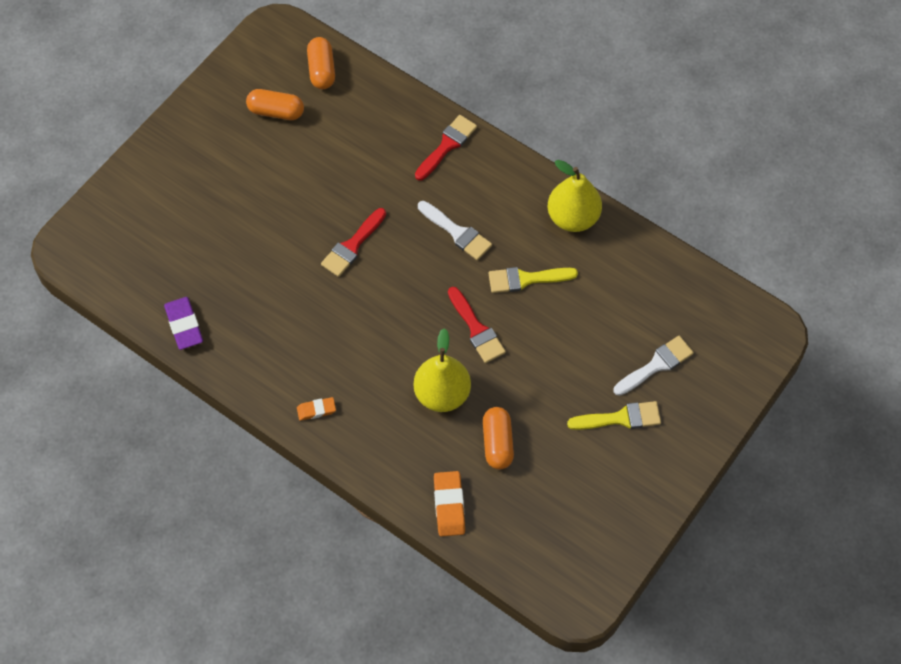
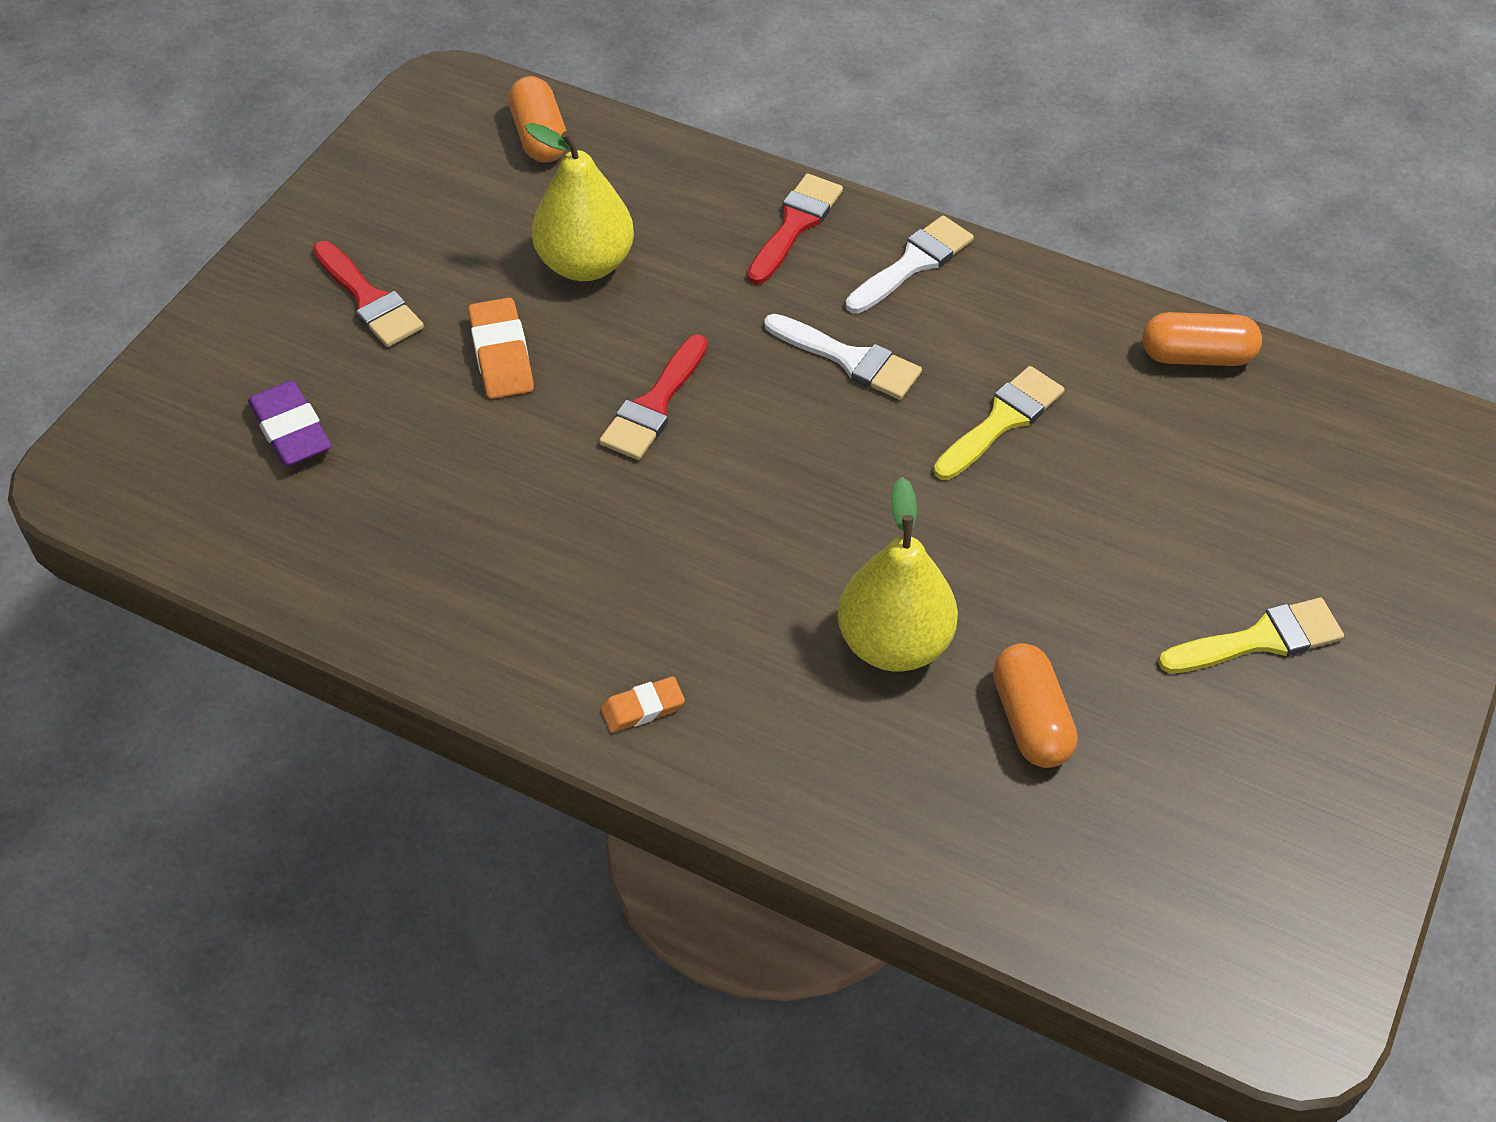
camera: 10 degrees left, 10 degrees down
purple eraser [164,297,203,350] -> purple eraser moved to [248,380,332,467]
orange capsule [246,89,304,120] -> orange capsule moved to [1142,312,1262,366]
orange eraser [434,471,465,536] -> orange eraser moved to [468,298,534,399]
red brush [448,287,506,363] -> red brush moved to [313,241,424,347]
yellow brush [488,267,578,293] -> yellow brush turned 150 degrees clockwise [934,366,1065,480]
yellow pear [548,160,602,232] -> yellow pear moved to [525,123,634,281]
white brush [614,336,694,396] -> white brush moved to [846,215,974,314]

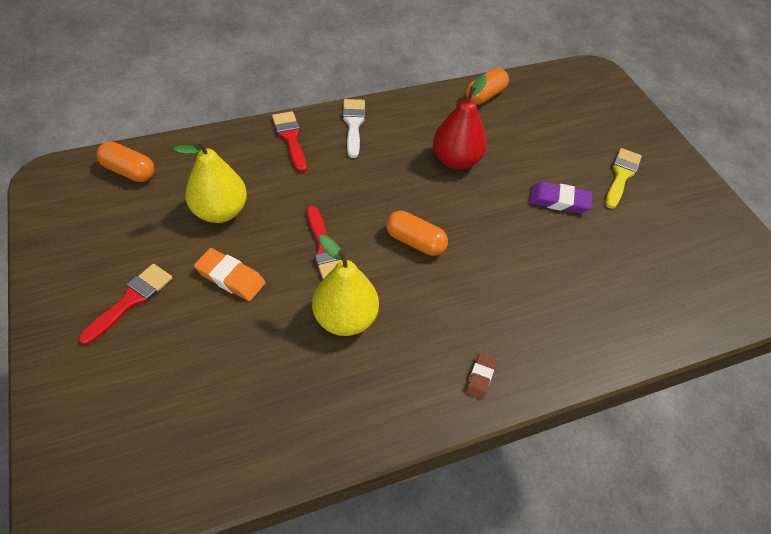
camera: 50 degrees left, 0 degrees up
purple eraser [248,380,332,467] -> purple eraser moved to [529,181,592,213]
red brush [313,241,424,347] -> red brush turned 60 degrees counterclockwise [79,264,172,345]
orange eraser [601,676,685,733] -> brown eraser [466,353,496,400]
white brush [764,314,922,400] -> none
yellow pear [838,477,958,672] -> yellow pear moved to [312,235,379,336]
yellow brush [934,366,1065,480] -> red pear [433,75,487,170]
orange capsule [993,643,1078,768] -> orange capsule moved to [386,211,448,256]

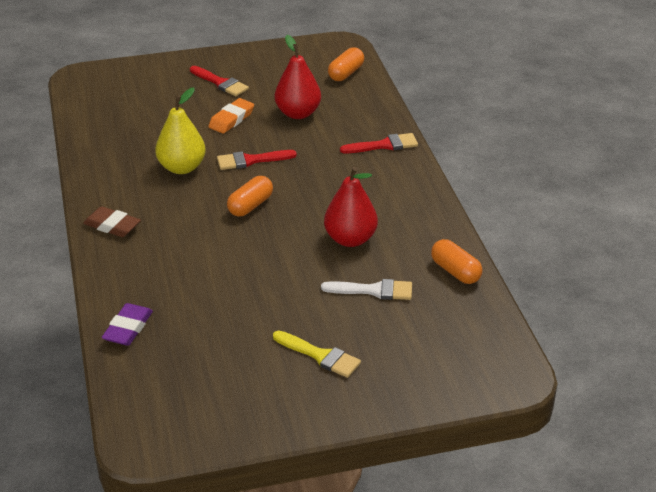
camera: 100 degrees right, 15 degrees down
yellow pear [173,139,247,223] -> red pear [275,35,321,119]
white brush [343,99,365,158] -> white brush moved to [321,279,412,300]
brown eraser [466,353,496,400] -> brown eraser [83,206,141,237], size x1.62
purple eraser [529,181,592,213] -> purple eraser moved to [102,303,153,346]

